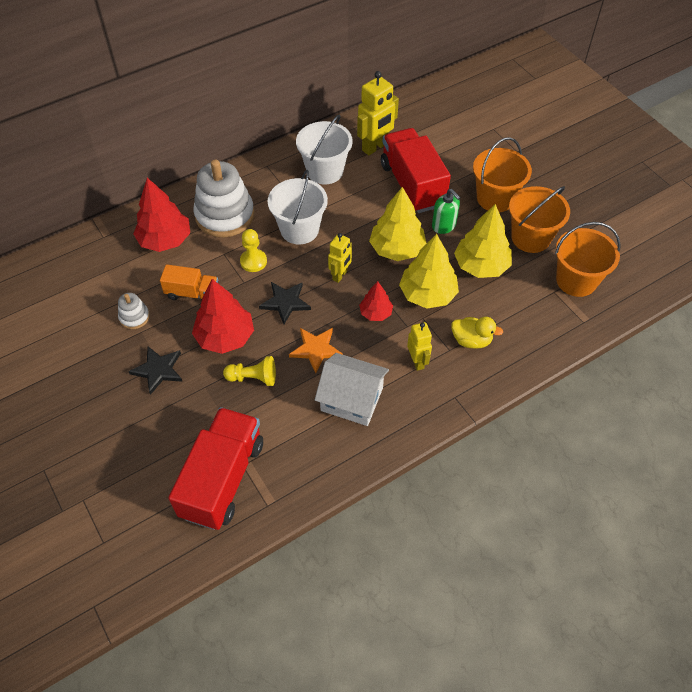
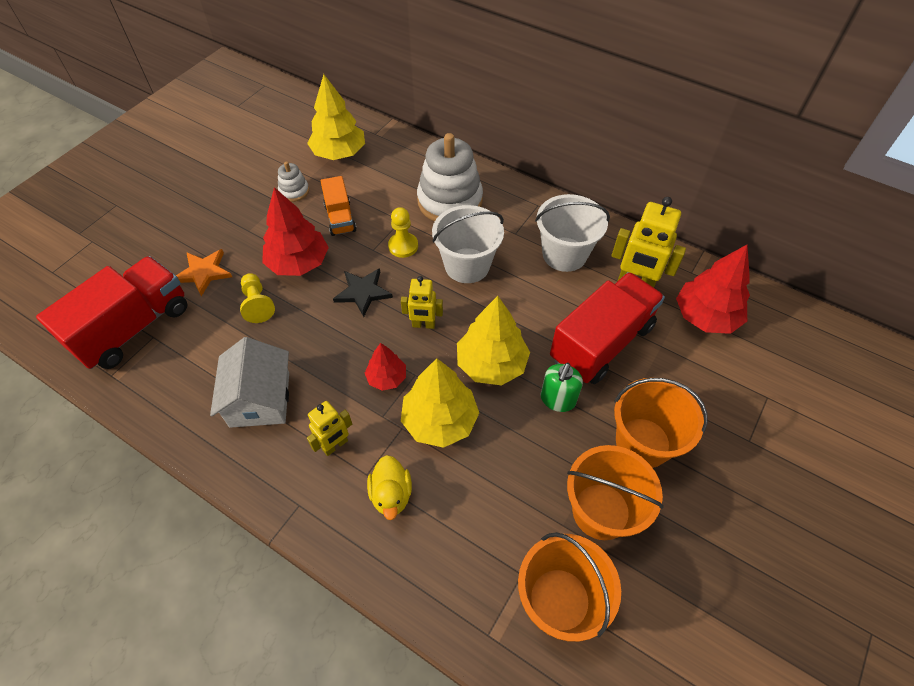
camera: 65 degrees right, 0 degrees up
black star [128,347,183,395] -> none
red tree [133,178,190,252] -> red tree moved to [676,245,750,334]
red truck [169,407,263,530] -> red truck turned 45 degrees counterclockwise [36,256,188,369]
orange star [289,328,343,373] -> orange star moved to [176,249,232,296]
yellow tree [454,204,512,278] -> yellow tree moved to [307,74,365,160]

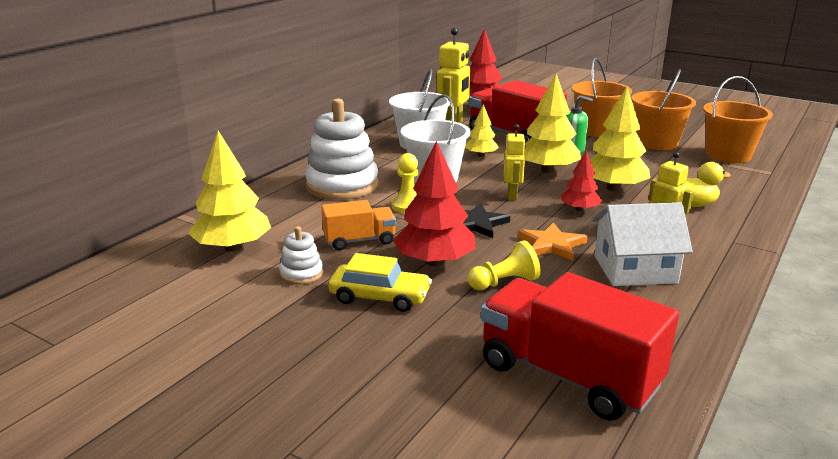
camera: 90 degrees left, 30 degrees down
orange star [176,249,232,296] -> orange star moved to [518,222,588,261]
none -> yellow car [328,253,432,312]
none -> yellow tree [465,104,499,157]

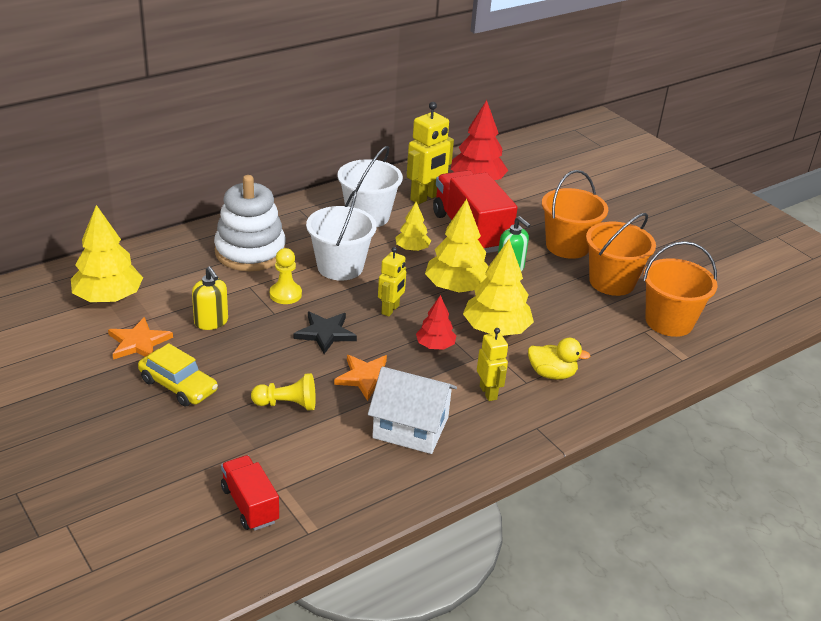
camera: 20 degrees right, 10 degrees up
white stacking toy [279,226,323,285] -> orange star [108,317,173,360]
orange truck [321,200,396,250] -> yellow soap dispenser [192,267,228,330]
red tree [393,141,476,266] -> none
red truck [481,272,679,421] -> red truck [221,455,279,531], size x0.54

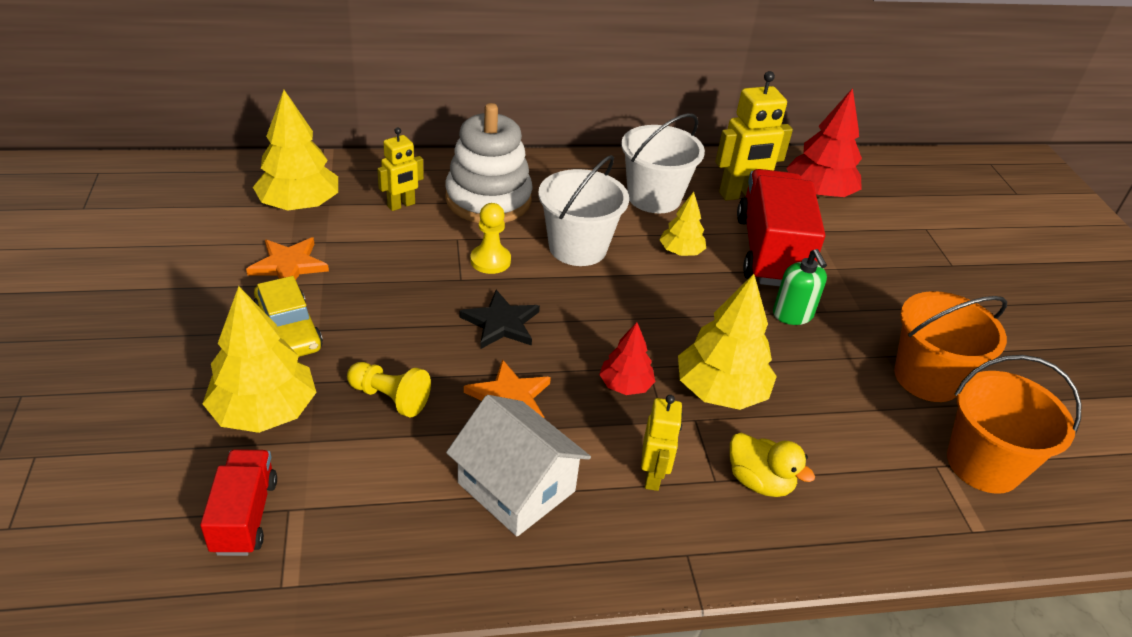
camera: 25 degrees right, 5 degrees up
yellow soap dispenser [192,267,228,330] -> none
yellow robot [378,247,406,317] -> yellow robot moved to [377,127,424,211]
yellow tree [425,199,488,293] -> yellow tree moved to [203,286,317,433]
orange bucket [542,170,608,259] -> none

